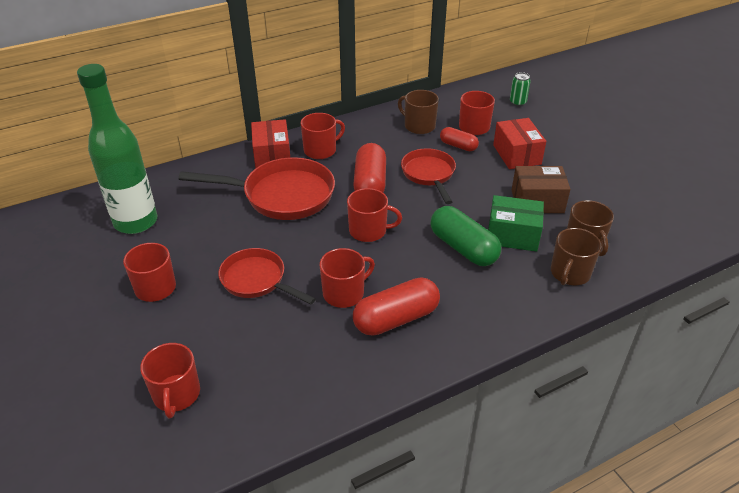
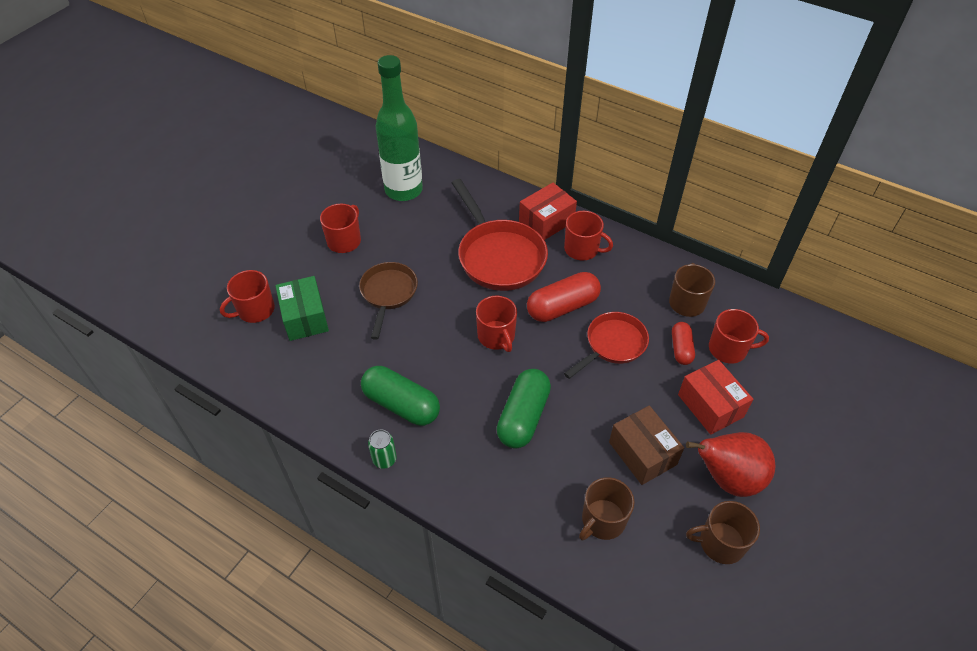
camera: 60 degrees right, 10 degrees up
red pan [218,248,316,304] -> brown pan [359,262,418,340]
red mug [320,248,375,308] -> none
red capsule [353,277,440,336] -> green capsule [361,366,440,426]
green box [488,195,544,252] -> green box moved to [275,276,329,341]
red box [493,118,546,169] -> red box turned 75 degrees counterclockwise [678,360,753,435]
green can [510,72,531,106] -> green can moved to [368,430,397,469]
brown mug [551,228,601,285] -> brown mug moved to [686,501,760,564]
none -> red pear [686,432,776,497]

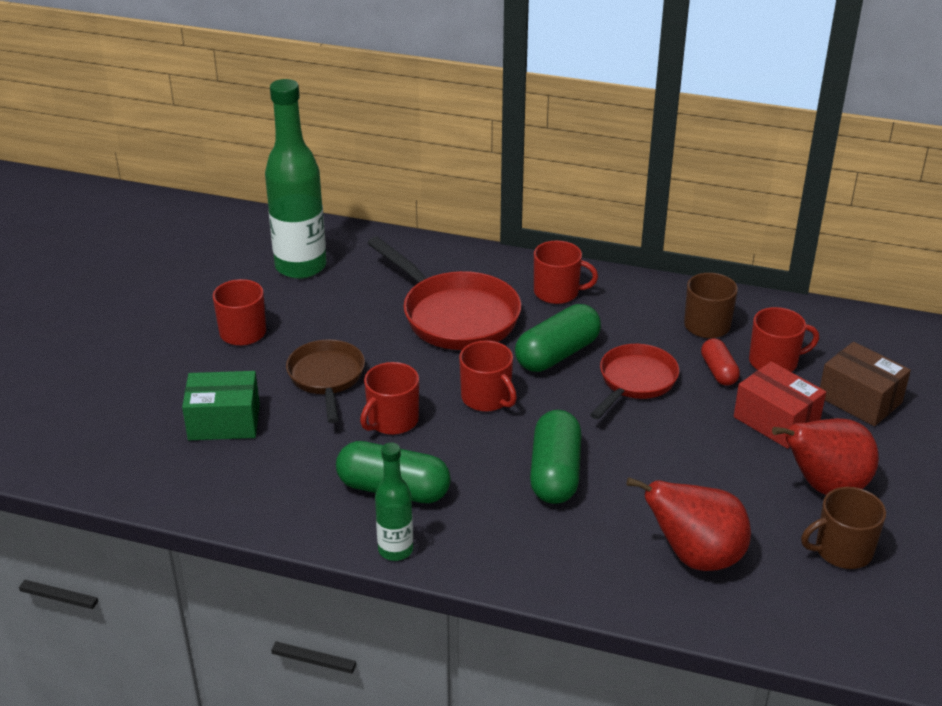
camera: 15 degrees left, 15 degrees down
red mug [220,270,275,323] -> red mug moved to [360,362,419,435]
green box [275,276,329,341] -> green box turned 60 degrees counterclockwise [182,371,260,440]
green can [368,430,397,469] -> green bottle [375,443,413,561]
red box [519,183,577,240] -> none
red capsule [527,272,601,322] -> green capsule [515,304,601,372]
brown mug [579,477,635,541] -> red pear [626,477,751,571]
brown box [609,406,684,485] -> brown box moved to [820,342,911,426]

